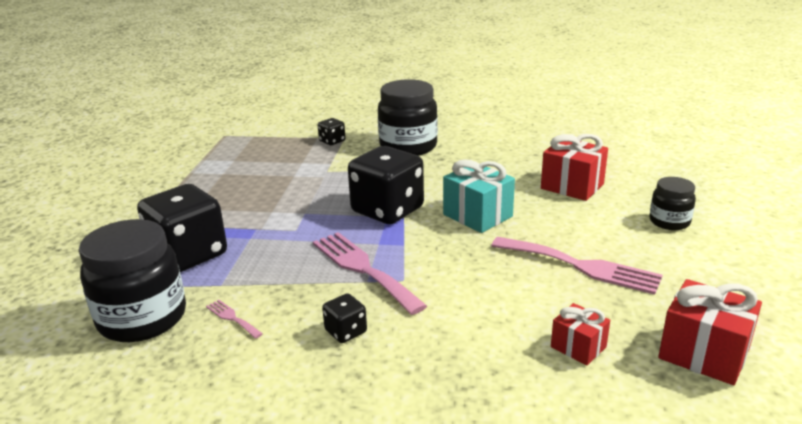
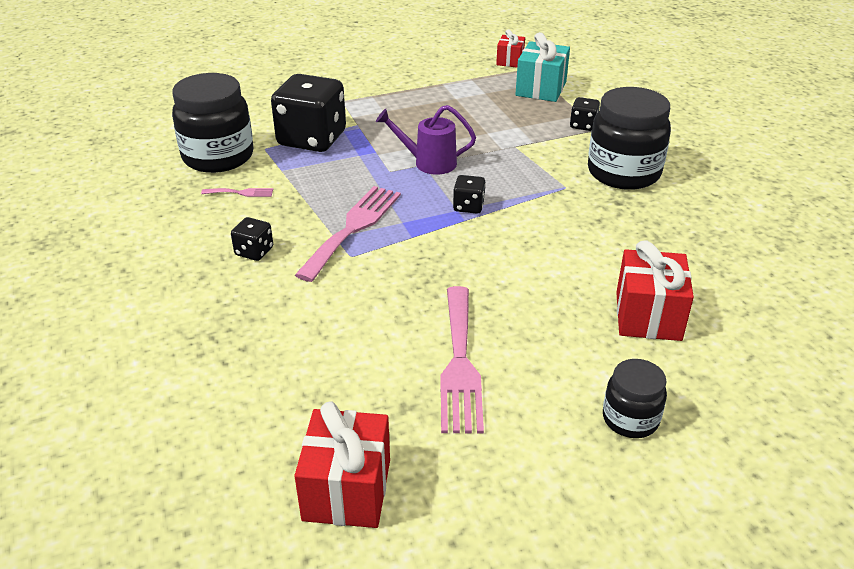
camera: 60 degrees right, 10 degrees up
pink fork [206,300,263,339] -> pink fork turned 75 degrees clockwise [201,188,273,197]
black dice [348,146,424,224] -> black dice [453,175,486,214], size x0.45
turquoise gift [443,160,515,233] -> turquoise gift moved to [515,32,570,102]
red gift [551,303,610,365] -> red gift moved to [496,29,525,67]
none -> purple watering can [376,105,476,174]

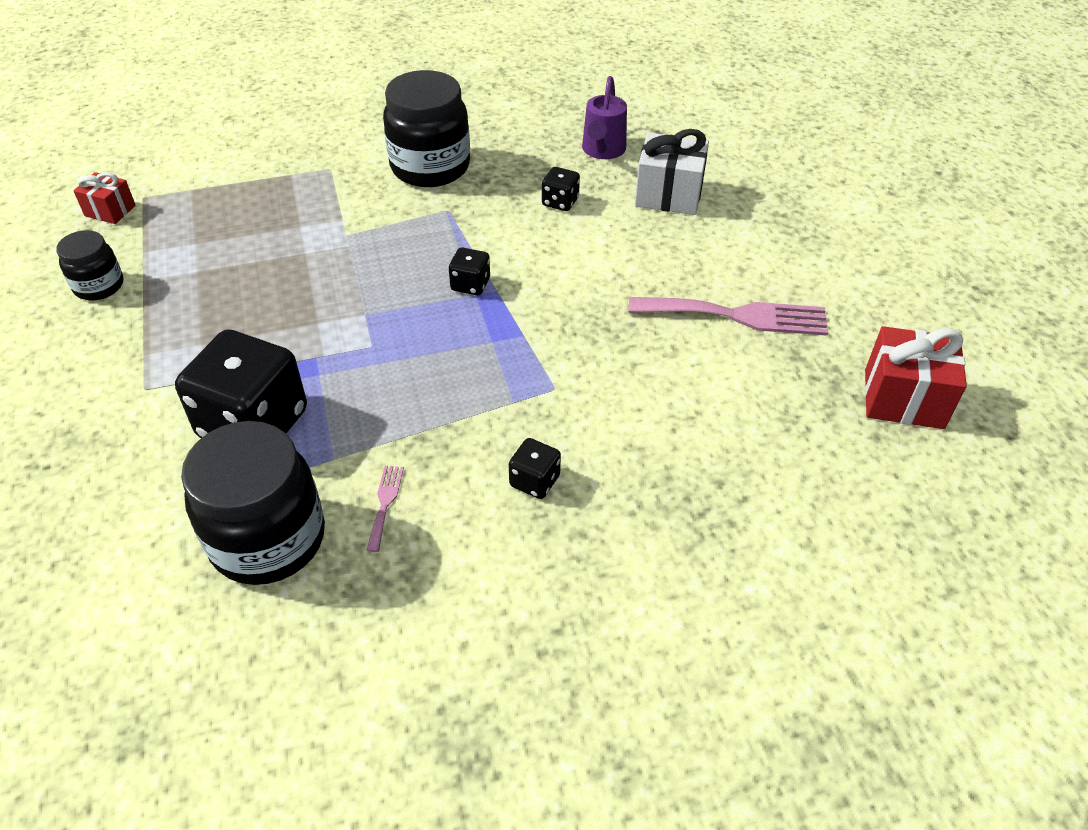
camera: 85 degrees left, 10 degrees up
pink fork [295,186,401,282] -> none
purple watering can [376,105,476,174] -> purple watering can moved to [582,76,627,159]
turquoise gift [515,32,570,102] -> none
black dice [570,97,600,131] -> black dice moved to [542,167,580,211]
black jar [603,359,667,438] -> black jar moved to [56,230,123,300]
red gift [616,241,694,341] -> white gift [635,129,709,215]

